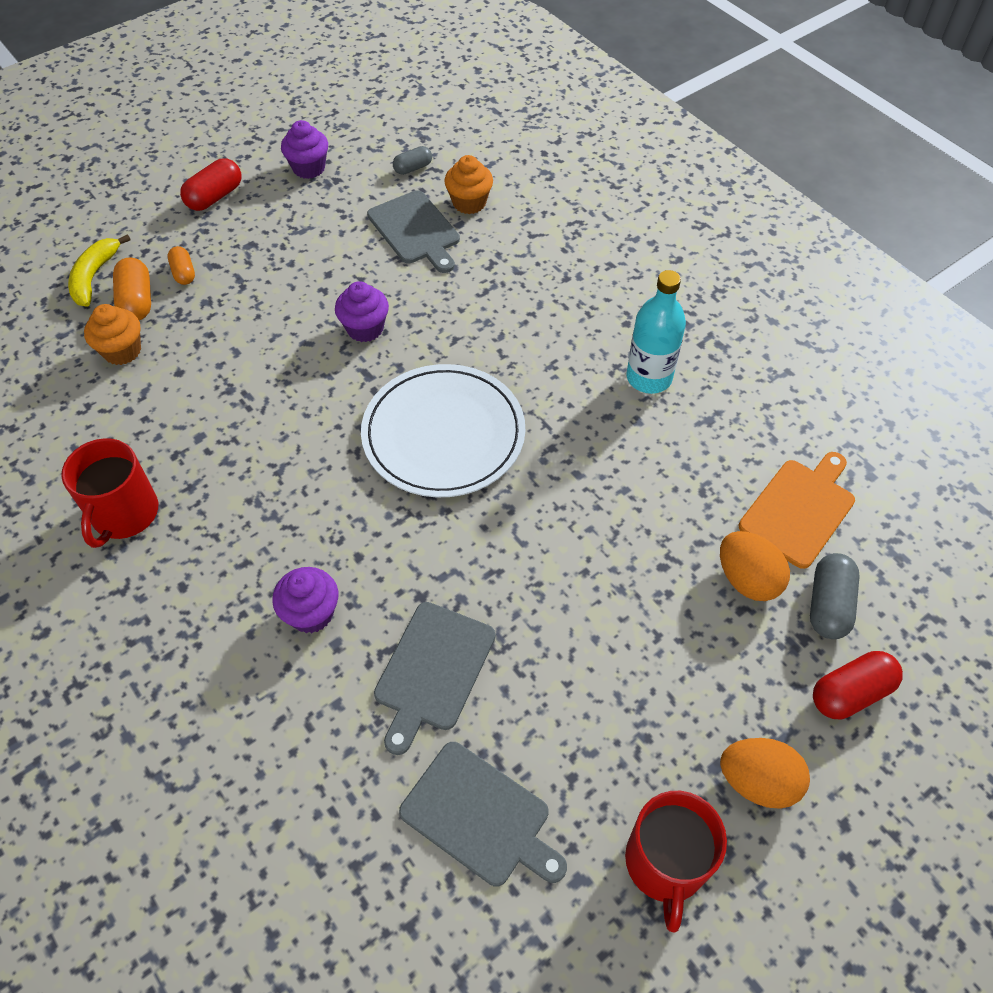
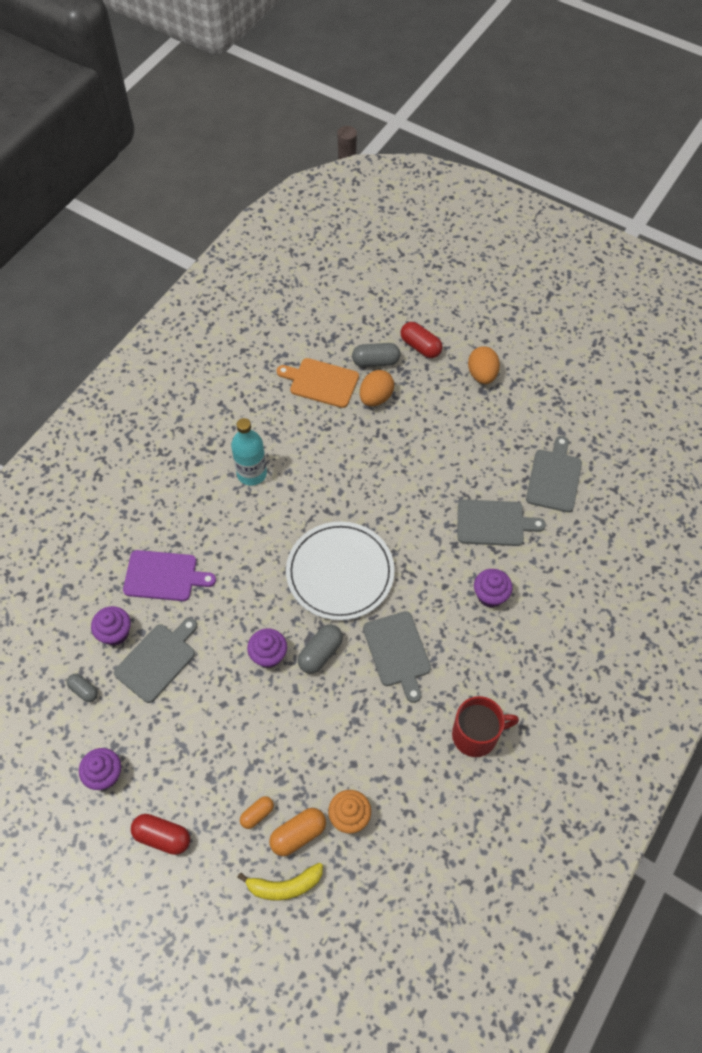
camera: 110 degrees left, 5 degrees up
orange cupcake [444,155,493,214] -> purple cupcake [91,606,131,646]
red mug [625,791,727,932] -> none
none -> purple cutting board [123,550,216,601]
none -> grey capsule [298,624,343,674]
none -> grey cutting board [363,611,431,703]

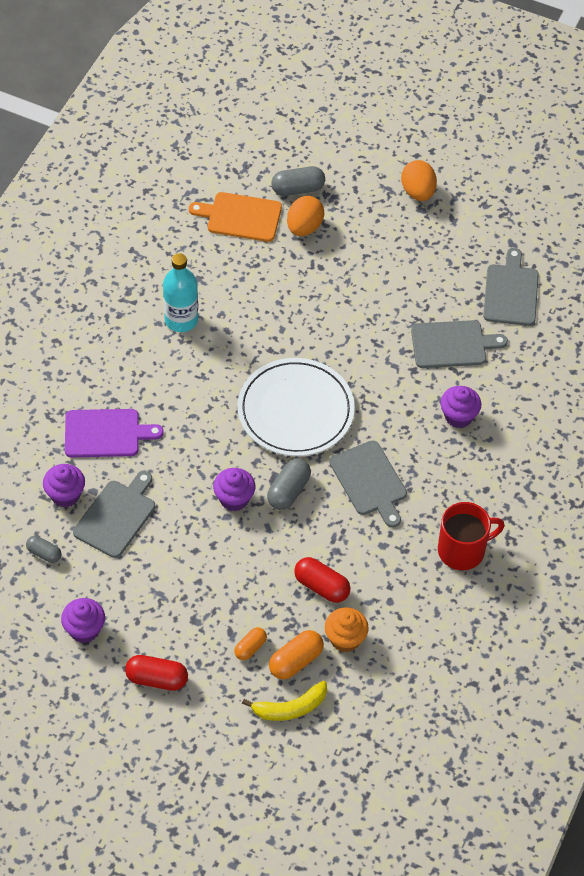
camera: 10 degrees left, 5 degrees down
red capsule [401,322,442,358] -> red capsule moved to [294,557,351,603]

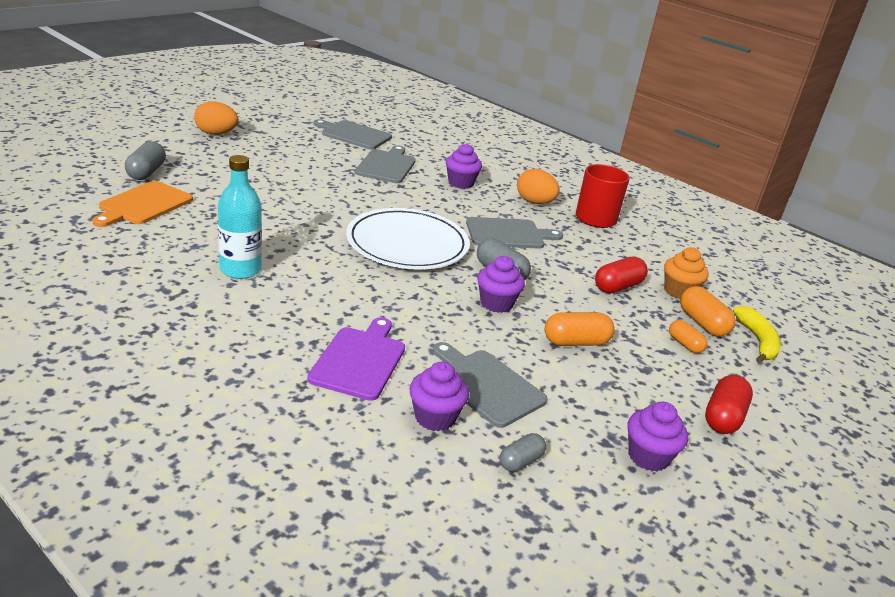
camera: 75 degrees left, 25 degrees down
orange egg [287,196,324,236] -> orange egg moved to [517,169,560,204]
none -> orange capsule [545,312,615,346]

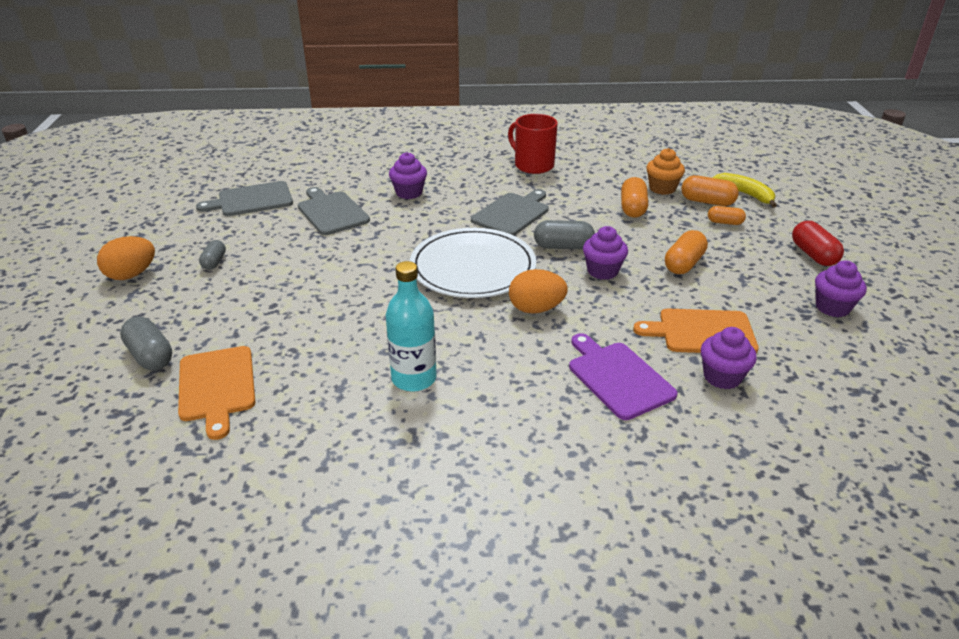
camera: 40 degrees left, 5 degrees up
grey cutting board [433,342,548,428] -> orange cutting board [633,309,759,353]
grey capsule [500,433,546,472] -> grey capsule moved to [199,240,226,270]
orange egg [517,169,560,204] -> orange egg moved to [509,269,568,314]
red capsule [595,257,648,294] -> orange capsule [621,177,648,218]

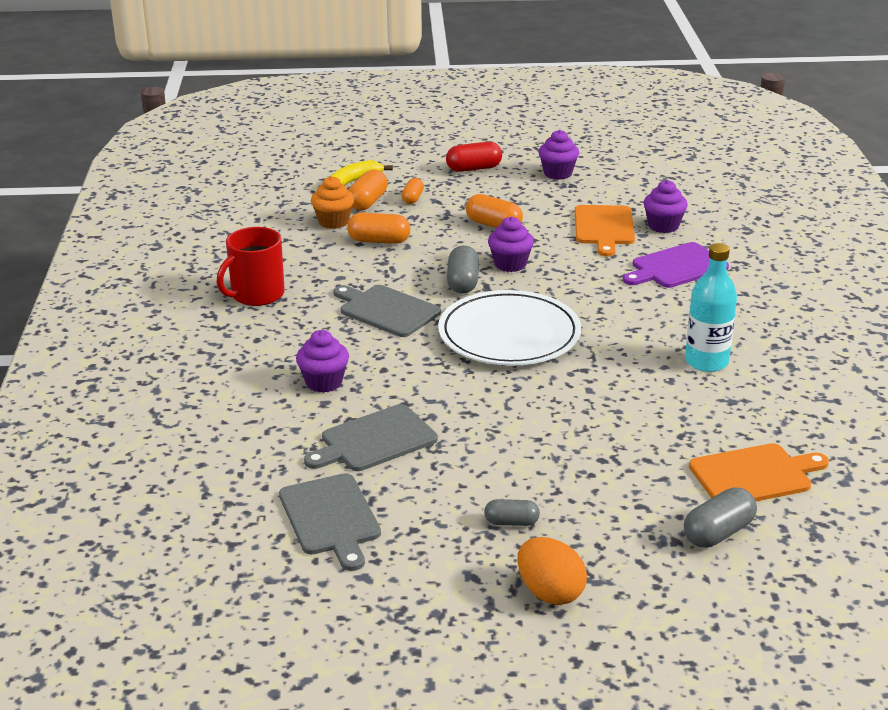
camera: 90 degrees left, 5 degrees down
orange egg [509,269,568,314] -> none

